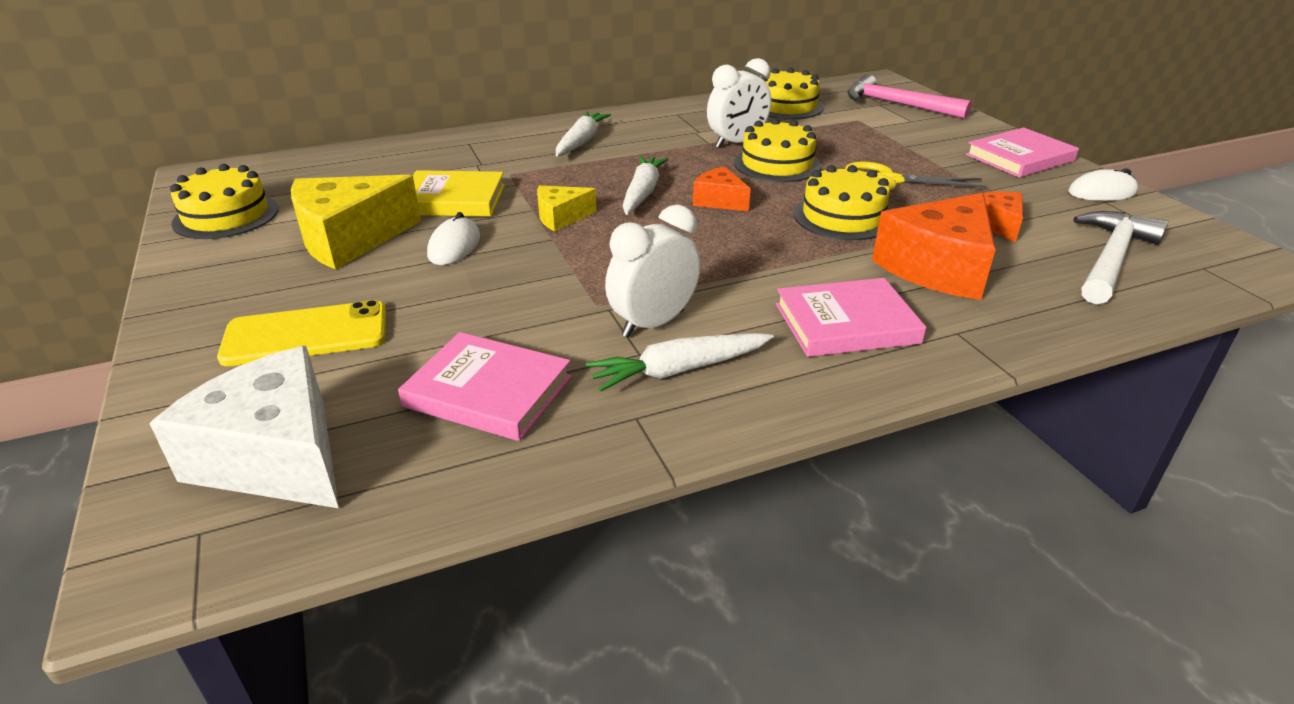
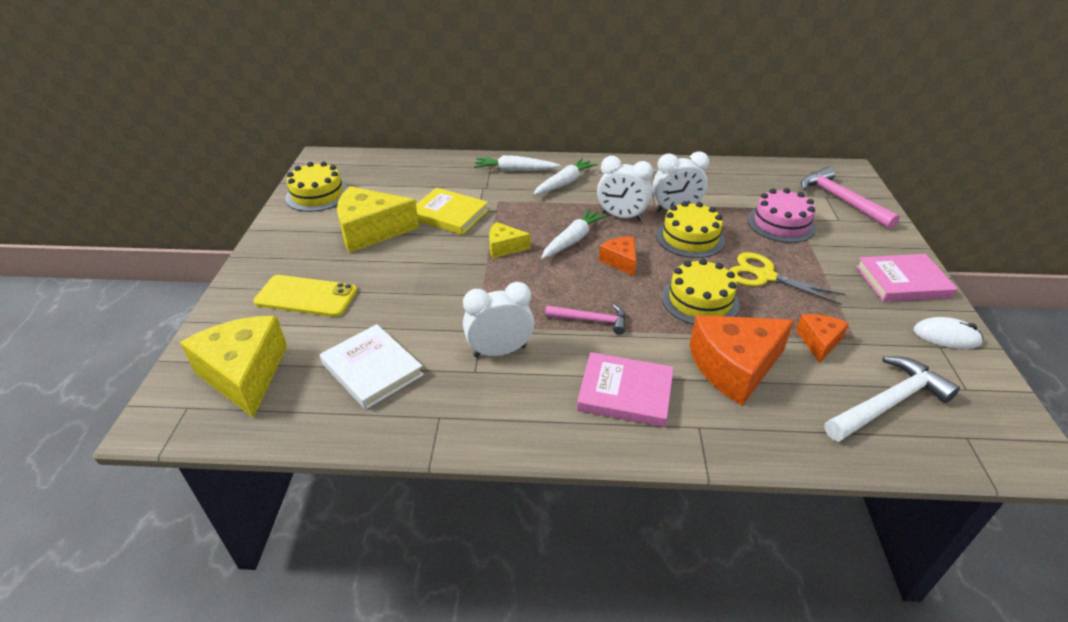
camera: 25 degrees right, 5 degrees up
white cheese [149,346,339,508] -> yellow cheese [180,316,287,418]
pink book [398,332,572,441] -> white book [320,324,424,410]
white mouse [427,212,480,265] -> none
white carrot [586,333,774,392] -> white carrot moved to [474,155,560,171]
yellow cake [761,68,824,119] -> none
none -> pink hammer [545,304,626,335]
none -> white clock [597,156,653,221]
none -> pink cake [747,188,816,243]

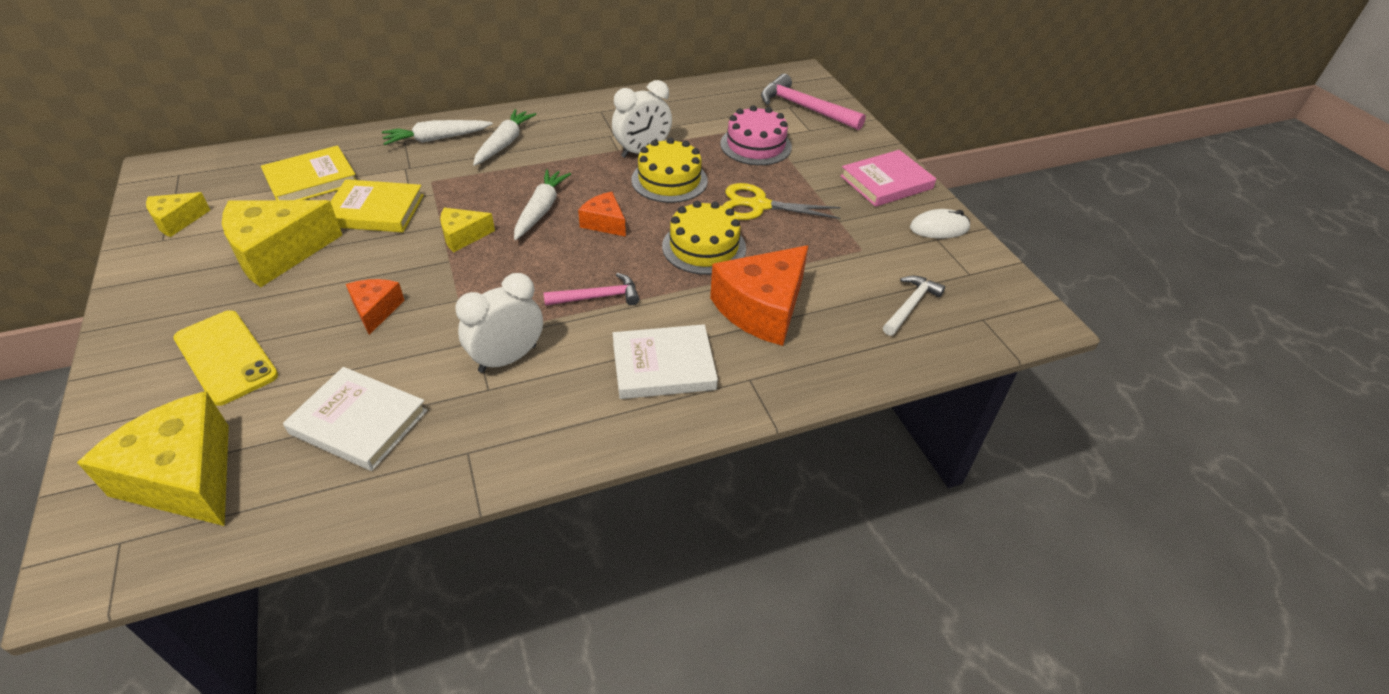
camera: 25 degrees left, 5 degrees up
yellow phone [254,275,357,317] -> yellow phone turned 60 degrees clockwise [173,310,278,406]
yellow cake [285,162,348,212] -> yellow cheese [146,192,210,237]
pink book [577,352,674,427] -> white book [613,324,718,399]
white clock [597,156,653,221] -> none
orange cheese [796,314,849,363] -> orange cheese moved to [346,279,405,335]
white hammer [824,356,960,442] -> white hammer [883,276,945,336], size x0.62
none -> yellow book [261,145,356,200]

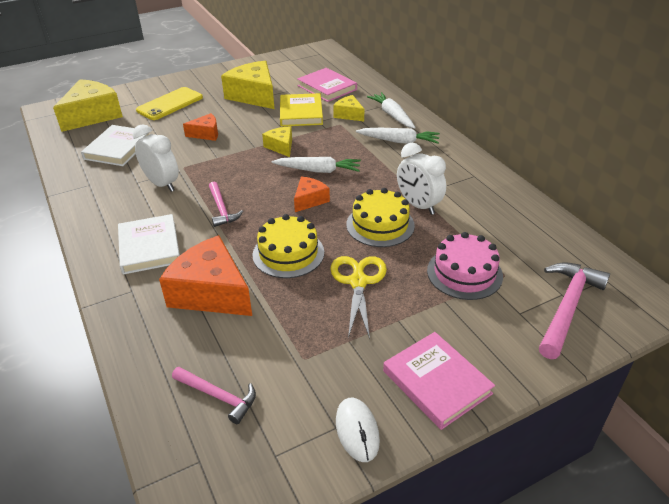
camera: 85 degrees right, 5 degrees down
yellow cheese [146,192,210,237] -> yellow cheese moved to [333,95,364,121]
yellow book [261,145,356,200] -> pink book [297,68,357,102]
white hammer [883,276,945,336] -> pink hammer [172,367,256,424]

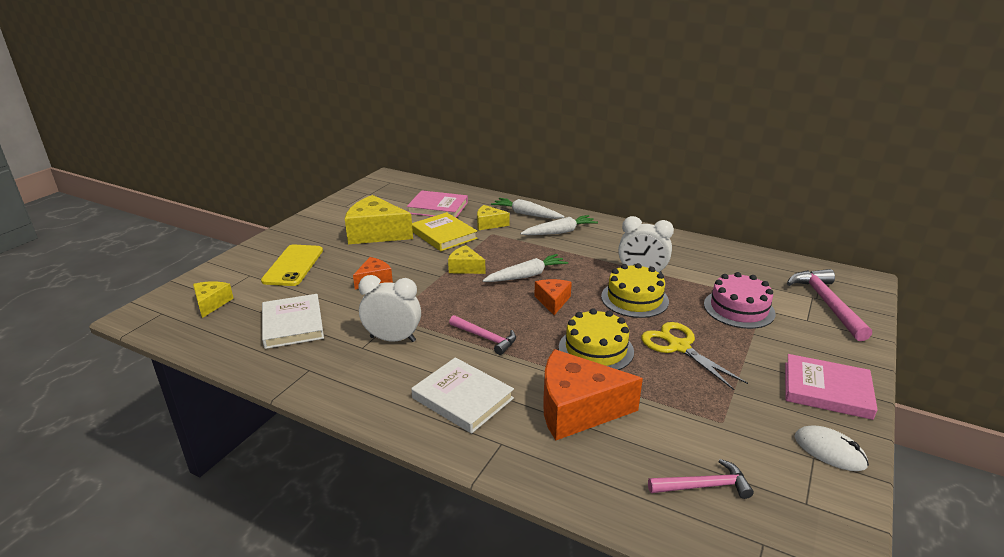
camera: 35 degrees left, 10 degrees down
yellow cheese [53,79,123,132] -> yellow cheese [193,281,234,318], size x0.52

